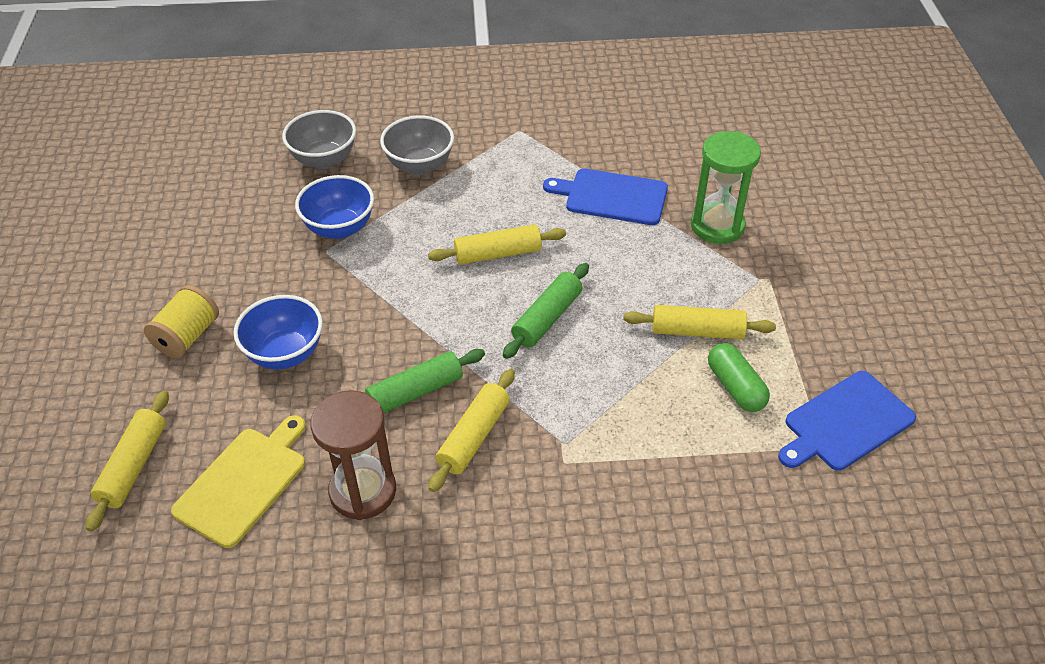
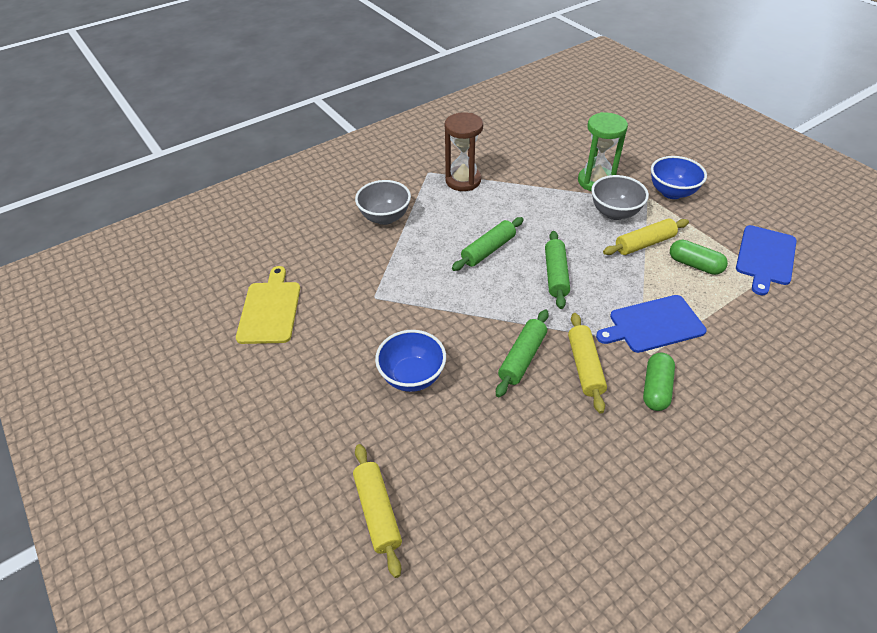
camera: 30 degrees left, 0 degrees up
yellow spool [144,285,219,358] -> none
yellow cutting board [171,415,306,548] -> yellow cutting board moved to [236,266,300,344]
grey bowl [282,110,356,169] -> grey bowl moved to [591,175,649,220]
blue bowl [295,175,374,239] -> blue bowl moved to [651,156,707,199]
brown hourglass [310,390,396,520] -> brown hourglass moved to [445,112,483,191]
yellow rolling pin [428,224,566,265] -> green rolling pin [452,217,524,271]
blue cutting board [543,169,668,225] -> blue cutting board moved to [596,295,707,353]
none -> green capsule [643,353,675,411]

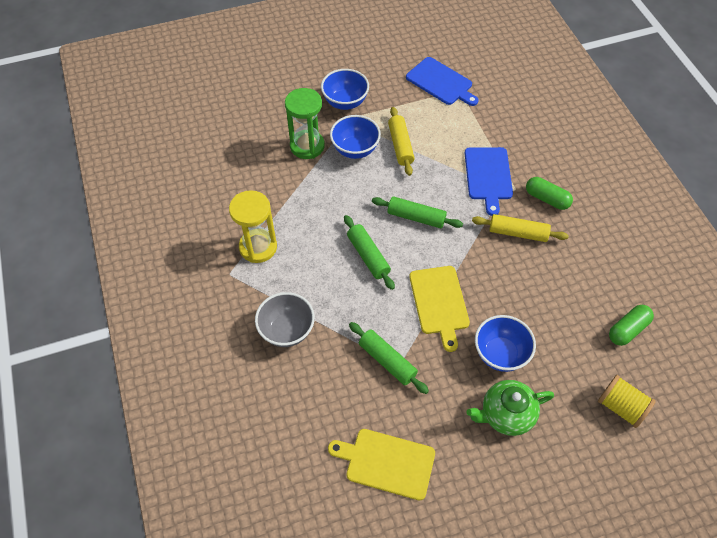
camera: 75 degrees left, 10 degrees up
yellow rolling pin [353,444,402,578] -> yellow spool [598,375,656,428]
brown hourglass [445,112,483,191] -> yellow hourglass [229,190,277,263]
green rolling pin [496,309,549,397] -> green rolling pin moved to [349,322,429,394]
grey bowl [591,175,649,220] -> blue bowl [330,115,381,159]
green capsule [670,240,728,275] -> green capsule moved to [609,305,654,346]
none -> yellow cutting board [409,266,470,352]
none -> green teapot [466,380,554,436]

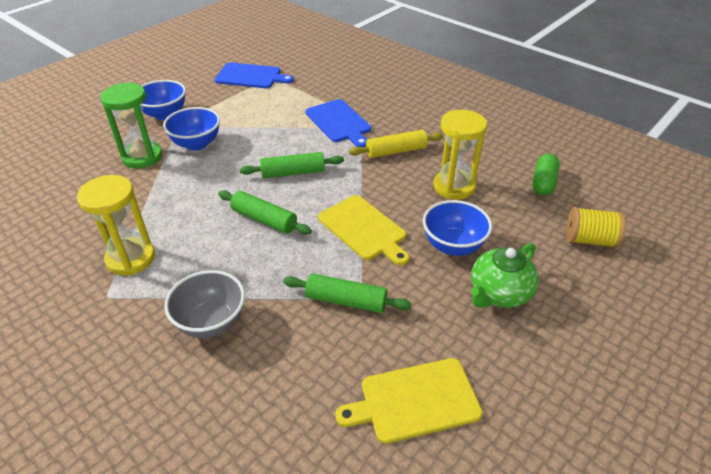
camera: 30 degrees left, 15 degrees down
yellow rolling pin [388,107,415,176] -> none
green capsule [526,177,573,210] -> none
none -> yellow hourglass [434,110,487,200]

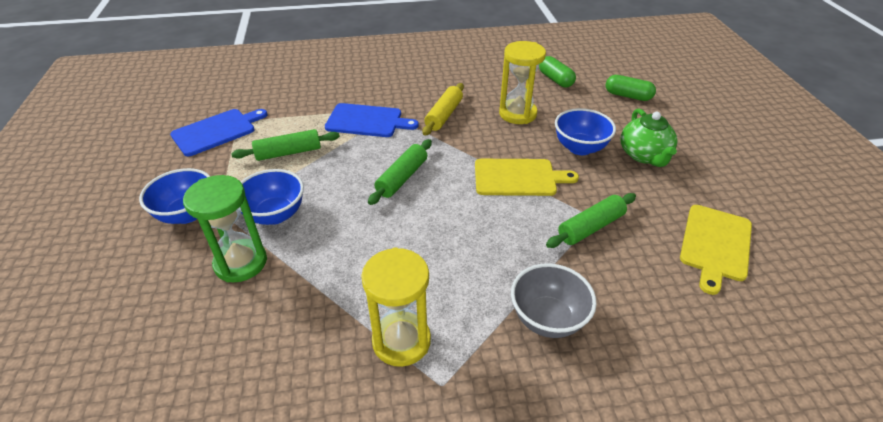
camera: 50 degrees left, 0 degrees up
green rolling pin [218,190,312,235] -> green rolling pin moved to [231,129,340,161]
yellow spool [566,207,626,248] -> green capsule [606,75,656,101]

